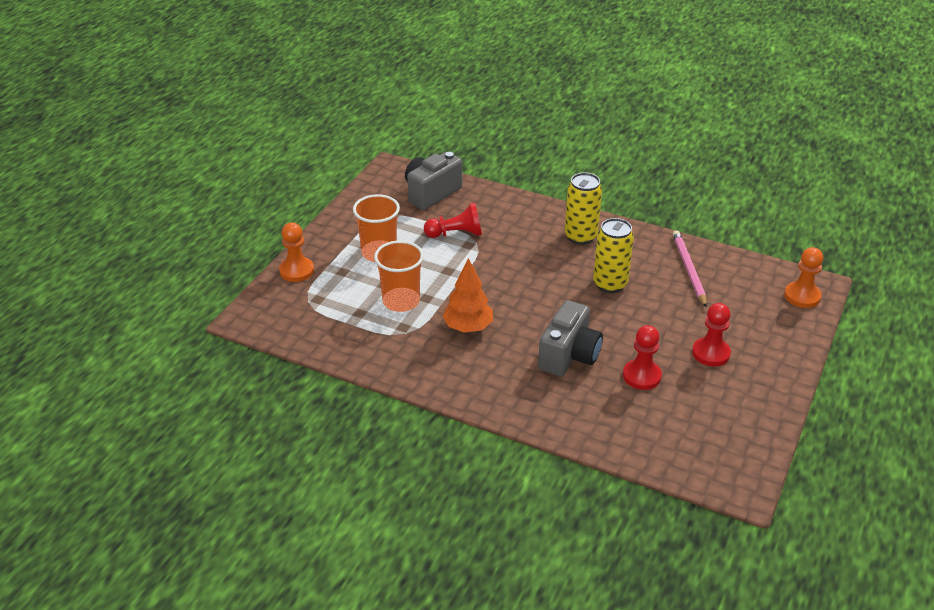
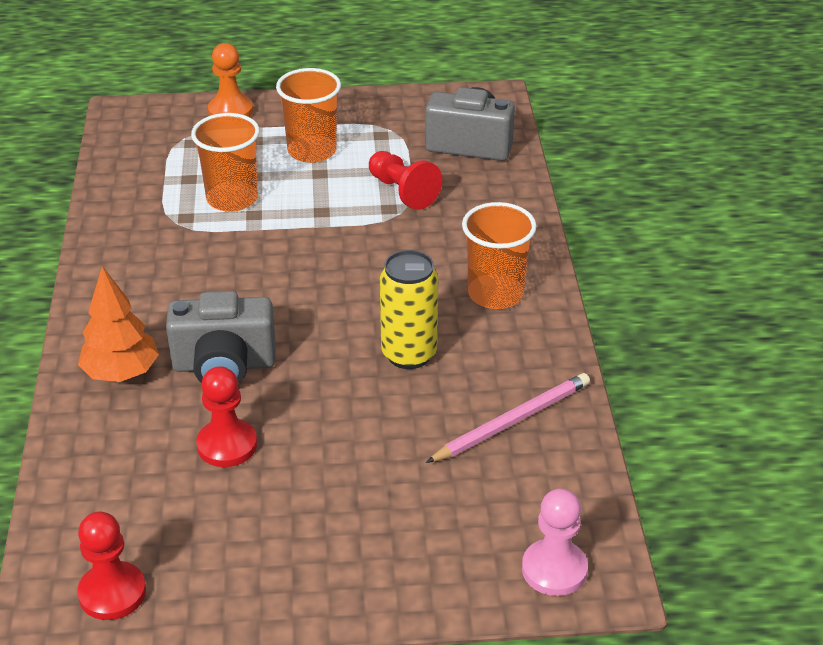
camera: 60 degrees right, 0 degrees up
orange tree [442,258,493,333] -> orange tree moved to [78,266,159,382]
yellow can [565,173,602,245] -> orange cup [462,202,537,309]
red pawn [692,303,731,366] -> red pawn moved to [77,512,146,620]
orange pawn [784,247,823,308] -> pink pawn [522,488,588,596]

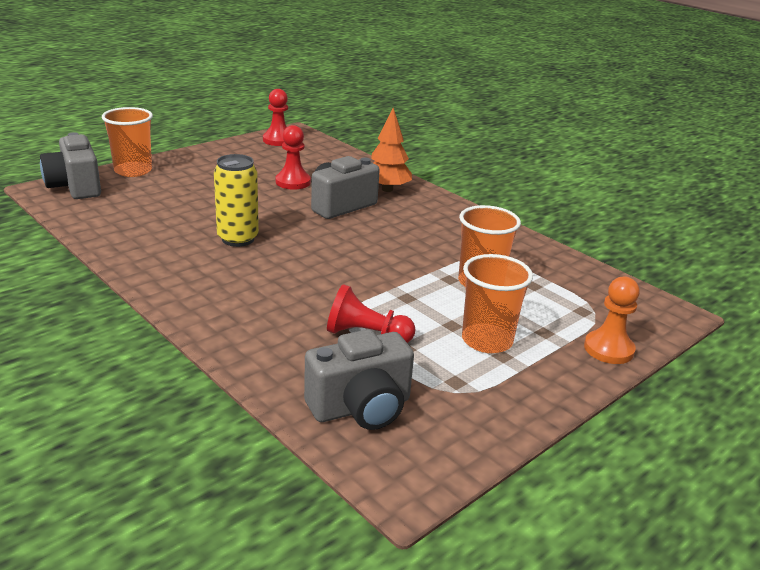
camera: 140 degrees right, 10 degrees down
pink pencil [426,373,590,463] -> none
orange cup [462,202,537,309] -> orange cup moved to [102,107,153,177]
pink pawn [522,488,588,596] -> grey camera [40,132,101,199]

